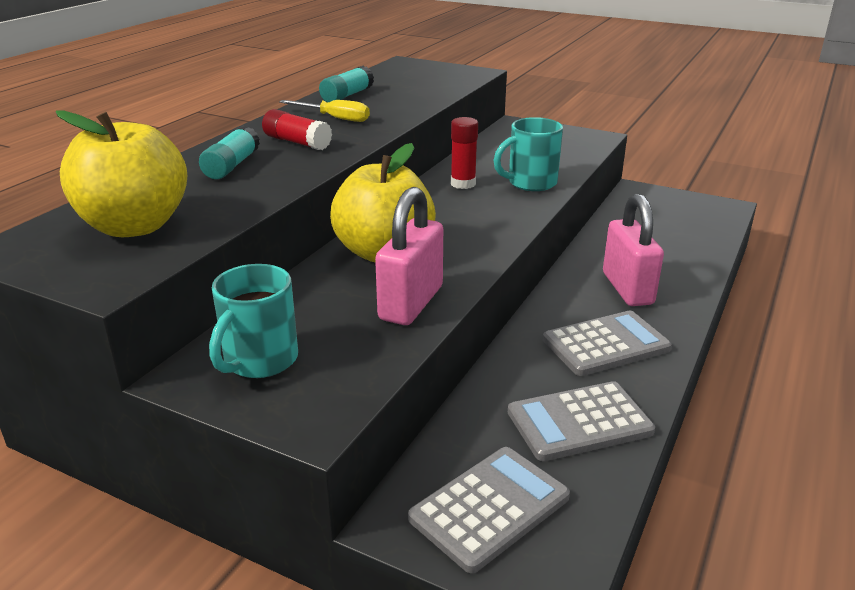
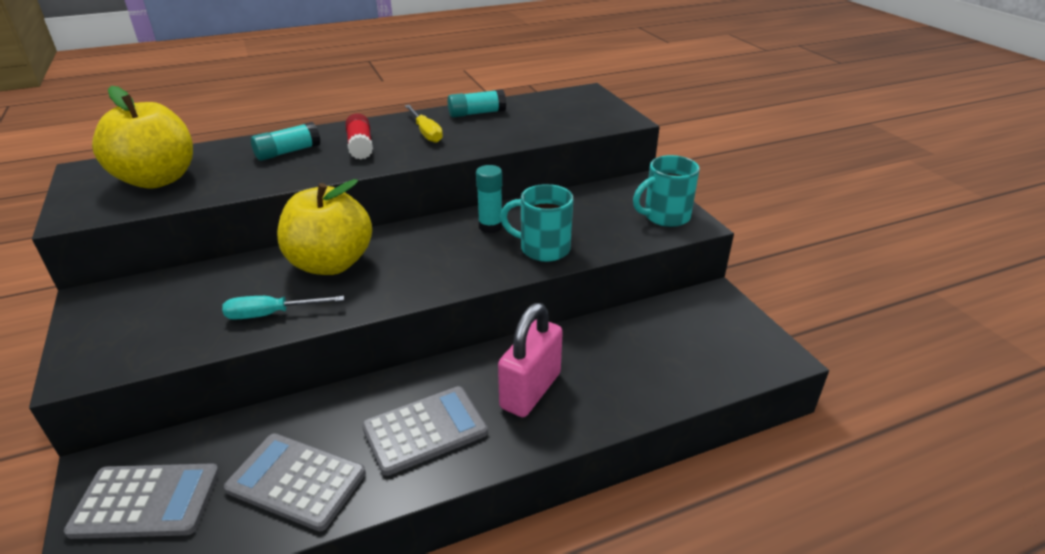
camera: 40 degrees right, 5 degrees up
turquoise mug [209,264,298,378] -> turquoise mug moved to [633,155,700,227]
pink padlock [375,187,443,325] -> turquoise screwdriver [222,296,344,320]
red glue stick [451,117,478,189] -> turquoise glue stick [476,165,503,233]
grey calculator [543,311,672,376] -> grey calculator turned 45 degrees counterclockwise [362,386,488,476]

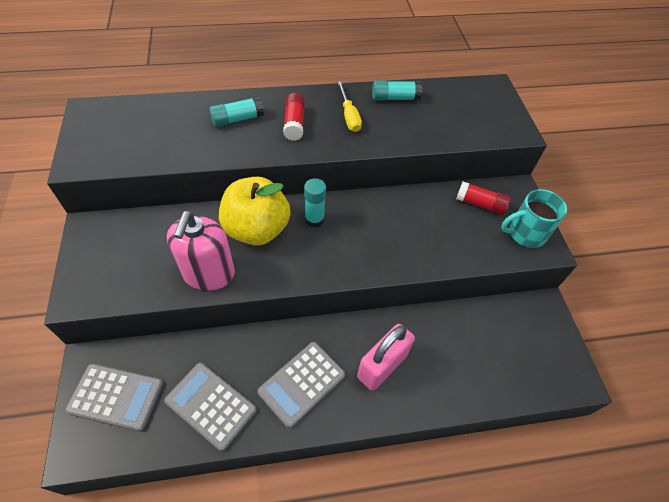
camera: 10 degrees right, 20 degrees up
yellow apple [92,86,193,188] -> none
turquoise screwdriver [222,296,344,320] -> pink soap dispenser [167,211,235,291]
grey calculator [362,386,488,476] -> grey calculator turned 150 degrees clockwise [257,342,345,428]
turquoise glue stick [476,165,503,233] -> turquoise glue stick moved to [304,178,326,228]
turquoise mug [500,184,573,262] -> none
none -> red glue stick [456,182,511,215]

